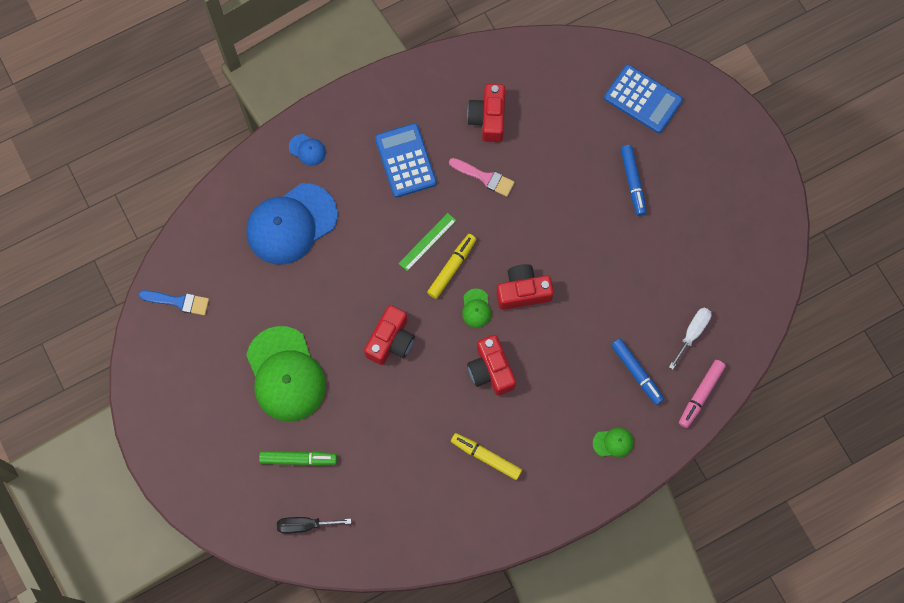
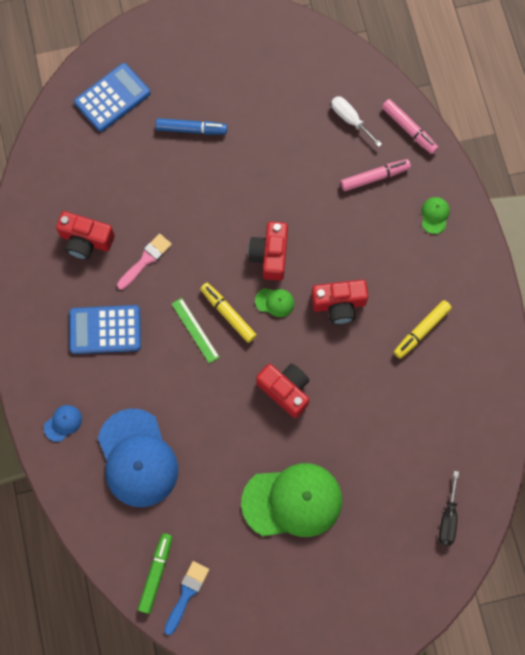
camera: 75 degrees left, 0 degrees up
green marker [259,451,337,466] -> green marker moved to [138,533,173,614]
blue marker [611,338,664,405] -> pink marker [341,159,411,191]

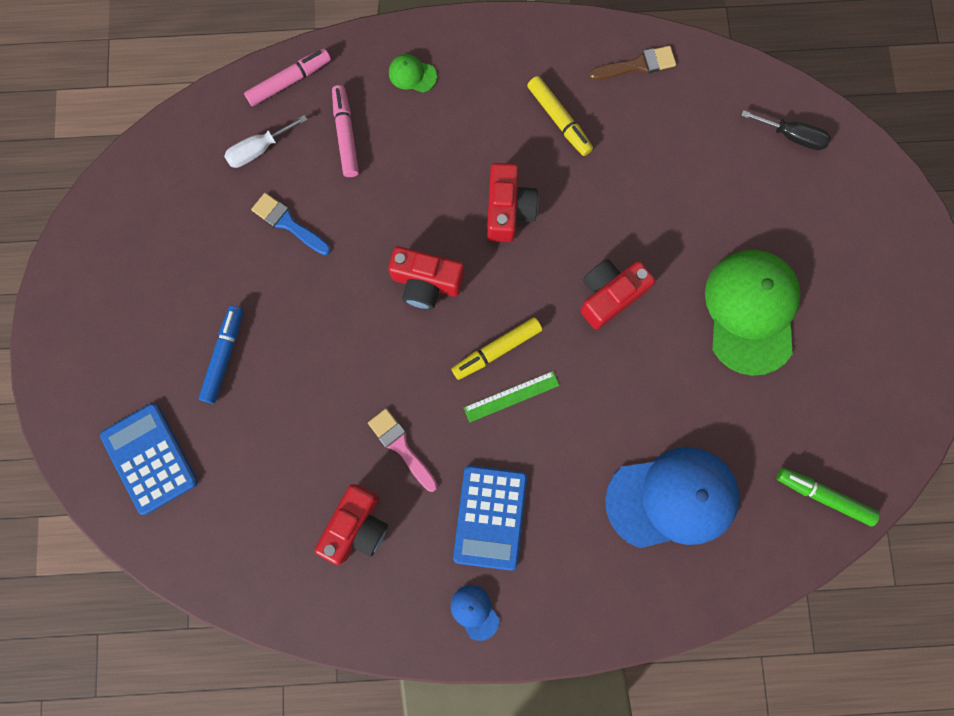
camera: 80 degrees left, 5 degrees up
blue cap [44,405,82,442] -> blue cap moved to [451,585,499,641]
blue brush [164,561,209,635] -> blue brush moved to [251,193,331,255]
green cap [255,288,294,317] -> none
none -> brown brush [589,46,676,80]

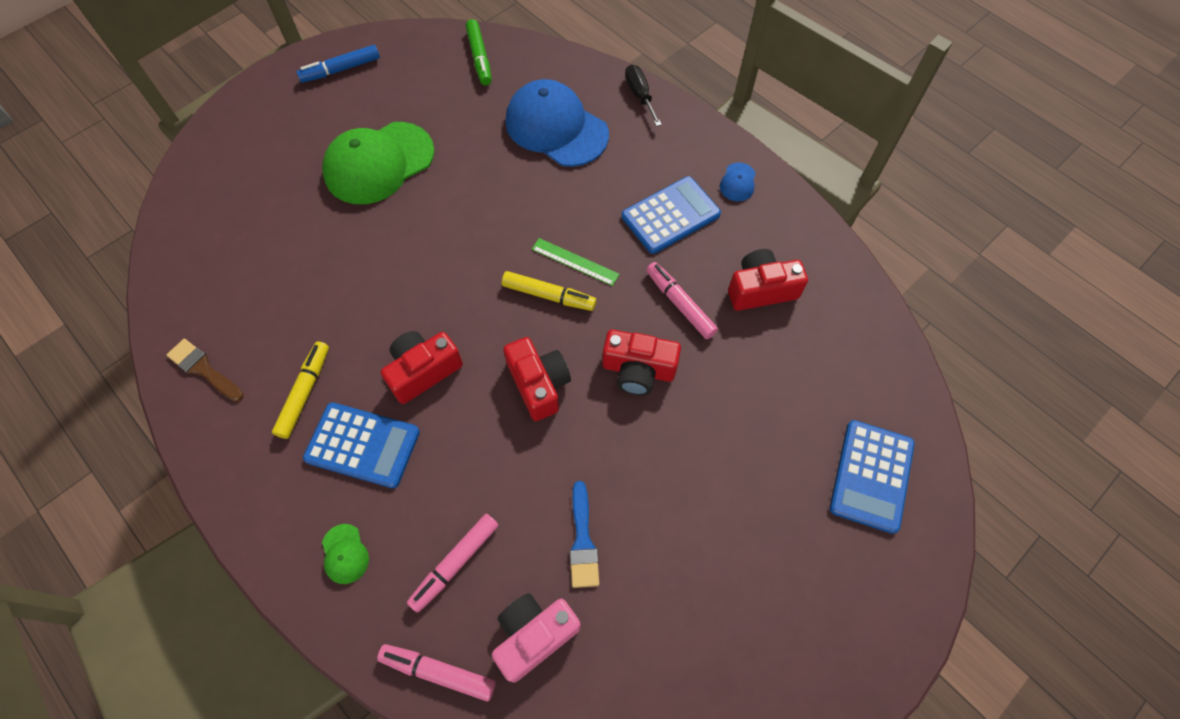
camera: 130 degrees left, 15 degrees down
blue marker [199,306,243,404] -> blue marker moved to [297,45,380,83]
white screwdriver [224,115,307,168] -> pink camera [492,593,581,683]
pink brush [368,409,437,492] -> pink marker [646,262,718,339]
red camera [580,259,655,329] -> red camera moved to [602,329,681,395]
black screwdriver [741,110,831,150] -> black screwdriver moved to [625,64,662,126]
none -> blue calculator [303,402,420,488]

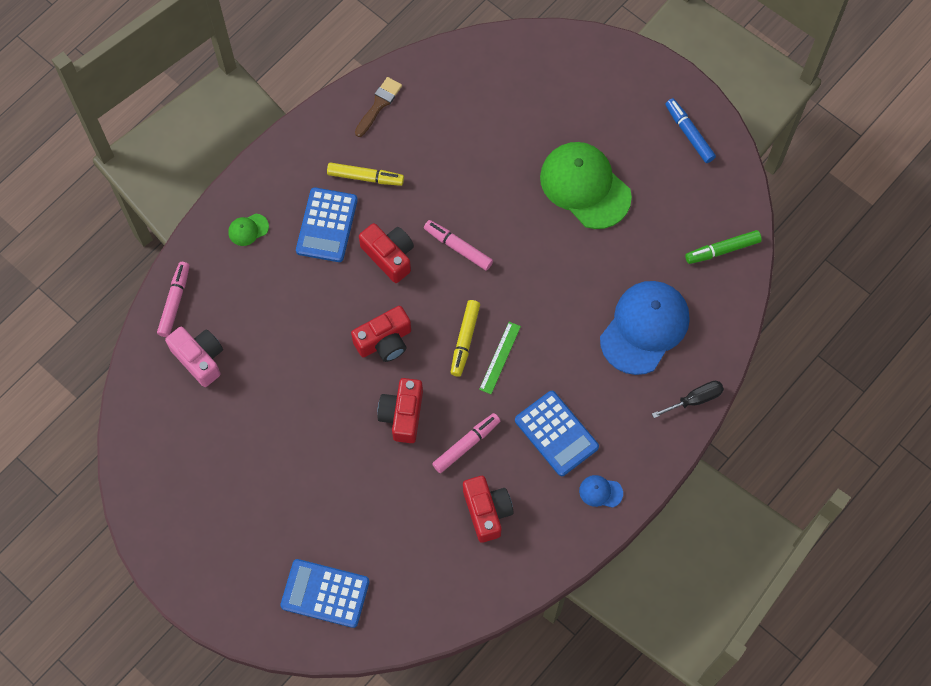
camera: 85 degrees right, 5 degrees up
pink marker [407,514,499,613] -> pink marker moved to [424,220,493,271]
blue brush [569,481,599,588] -> none

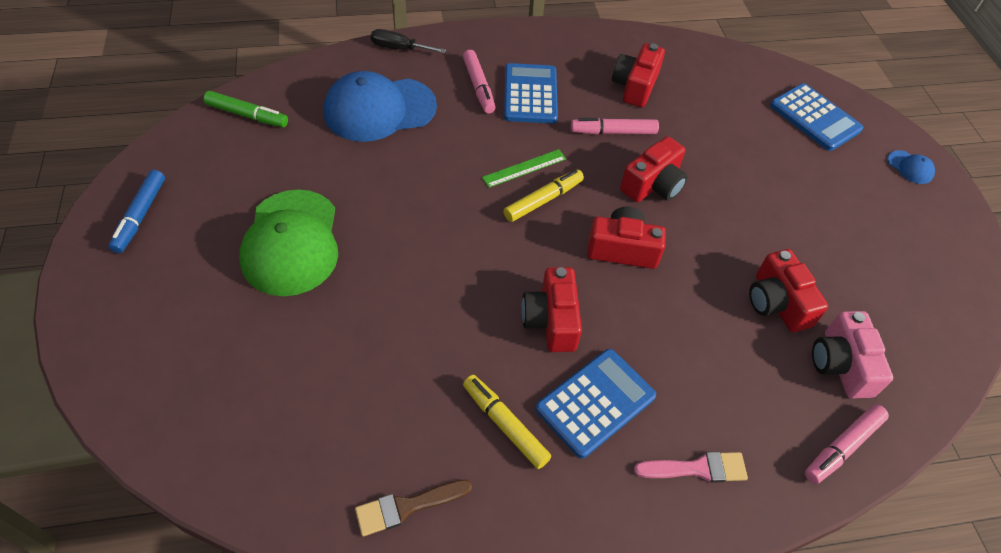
camera: 145 degrees left, 15 degrees down
green cap [228,214,269,246] -> pink brush [634,452,748,483]
pink marker [424,220,493,271] -> pink marker moved to [463,50,496,113]
blue cap [579,475,623,508] -> blue cap moved to [888,150,935,184]
none -> red camera [749,249,828,332]

